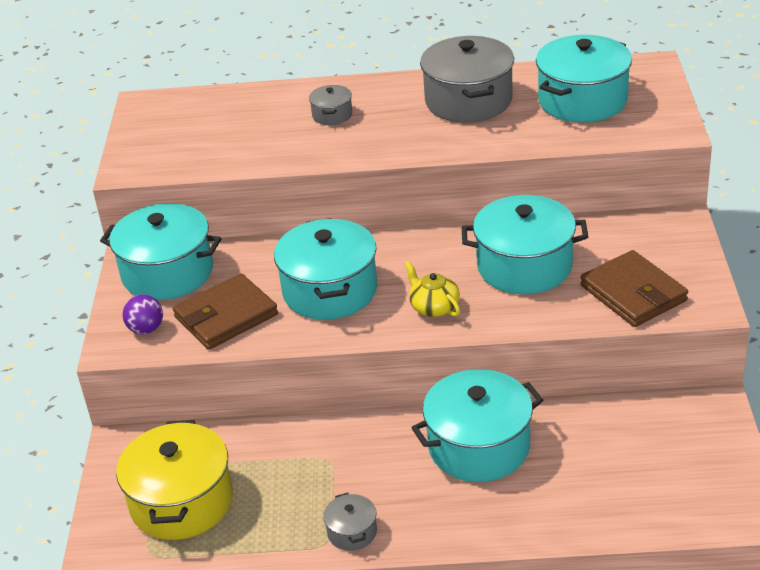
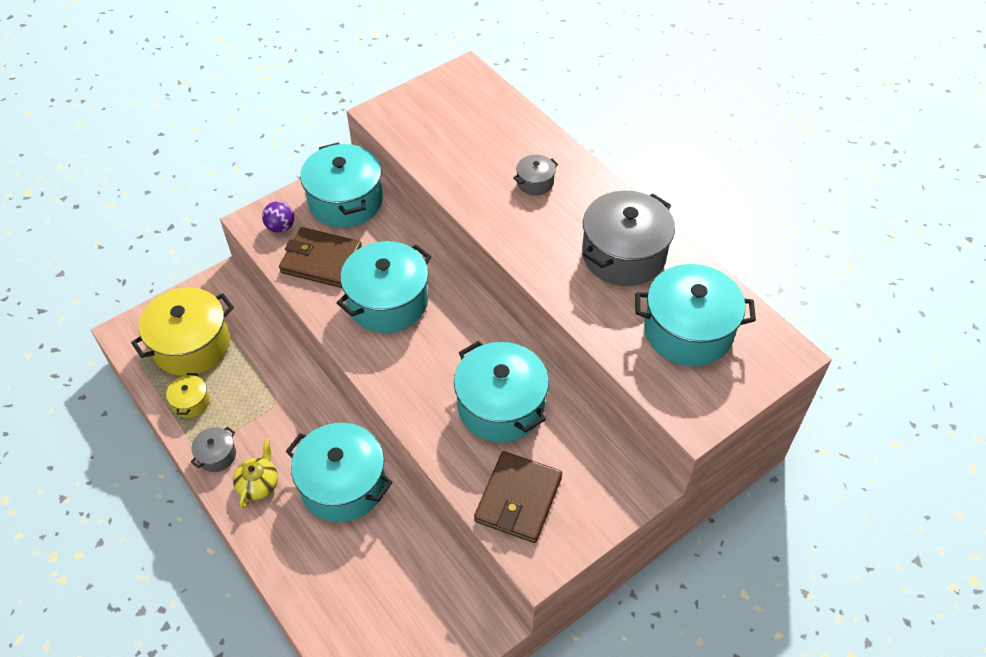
camera: 50 degrees right, 15 degrees up
yellow teapot [405,261,460,317] -> yellow teapot moved to [233,439,278,508]
none -> yellow pot [166,373,210,418]

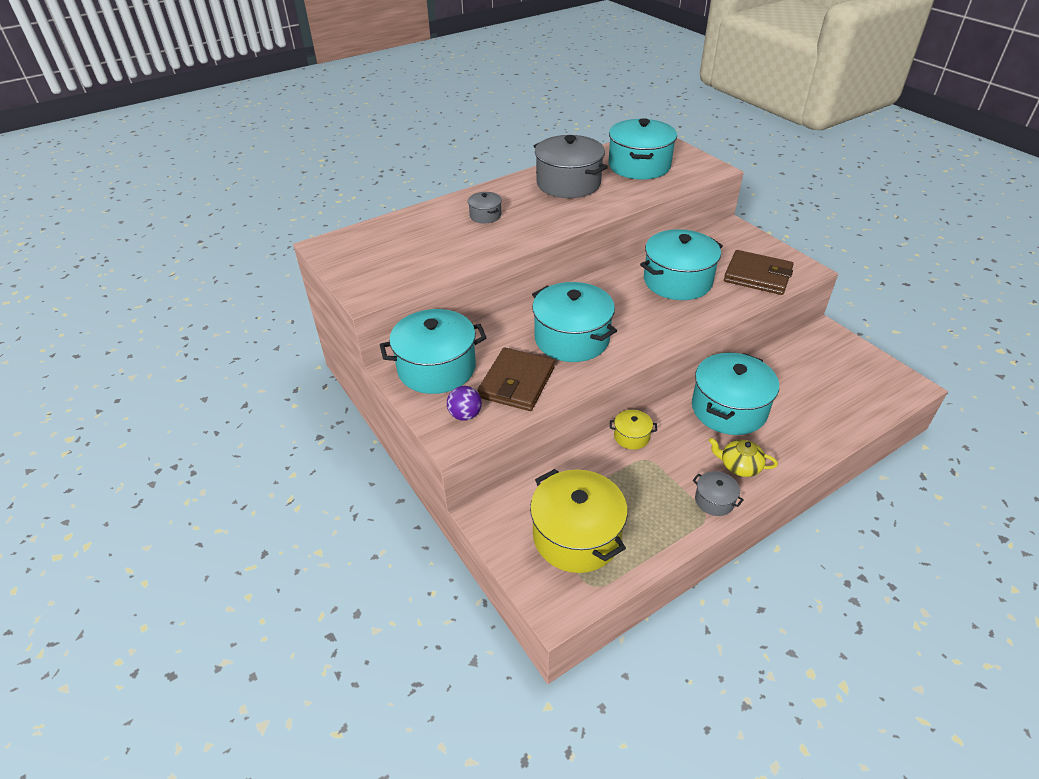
camera: 85 degrees left, 10 degrees down
yellow pot [166,373,210,418] -> yellow pot moved to [610,410,657,450]

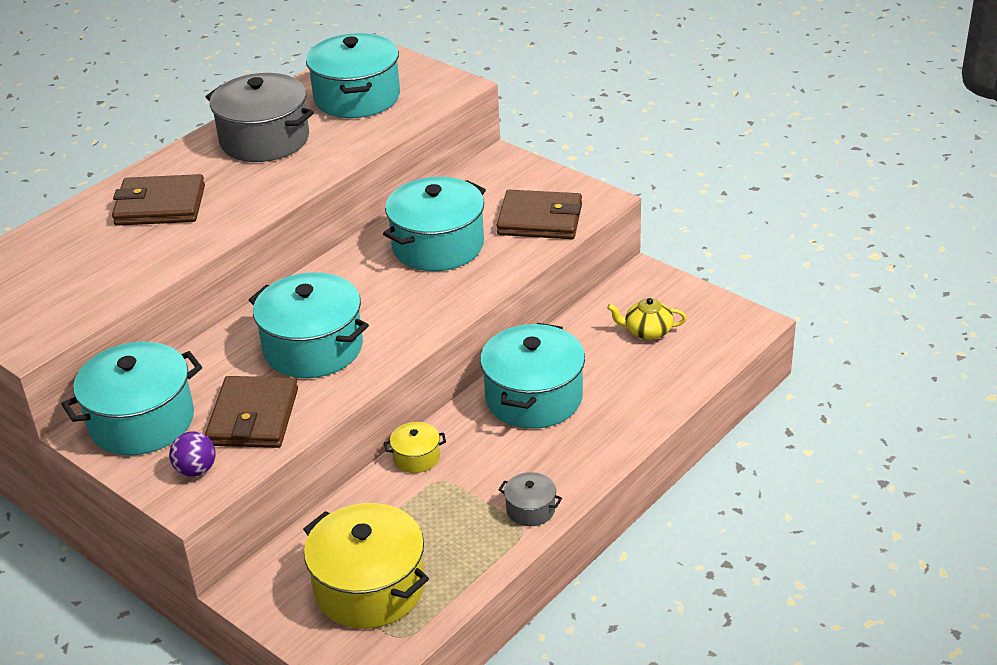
camera: 15 degrees left, 5 degrees down
grey pot [468,192,502,223] -> brown wallet [112,174,205,226]
yellow teapot [709,438,778,477] -> yellow teapot moved to [607,298,687,340]

